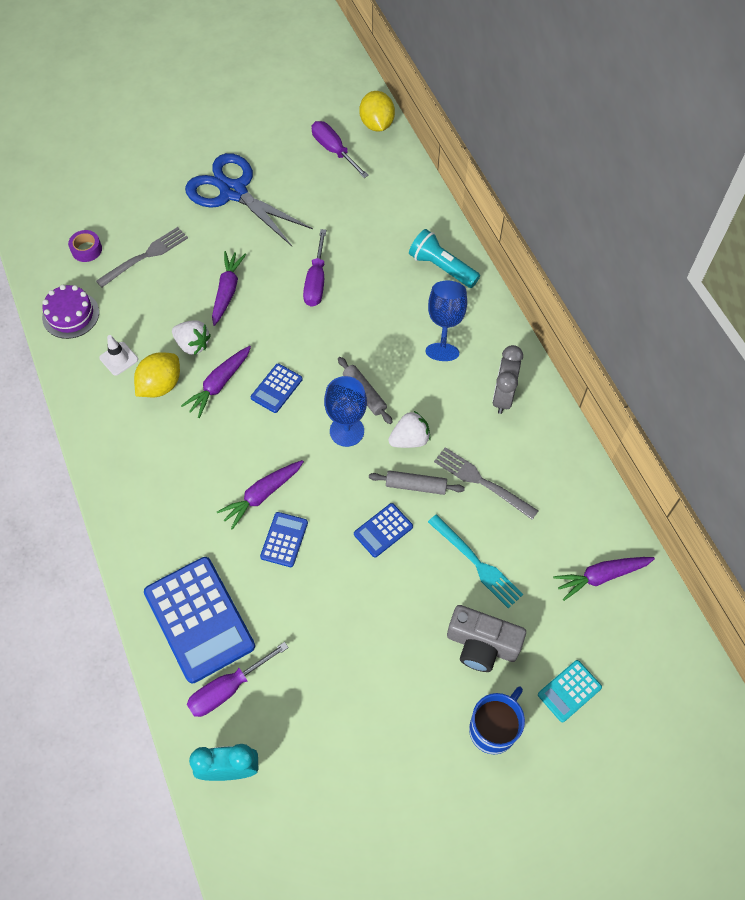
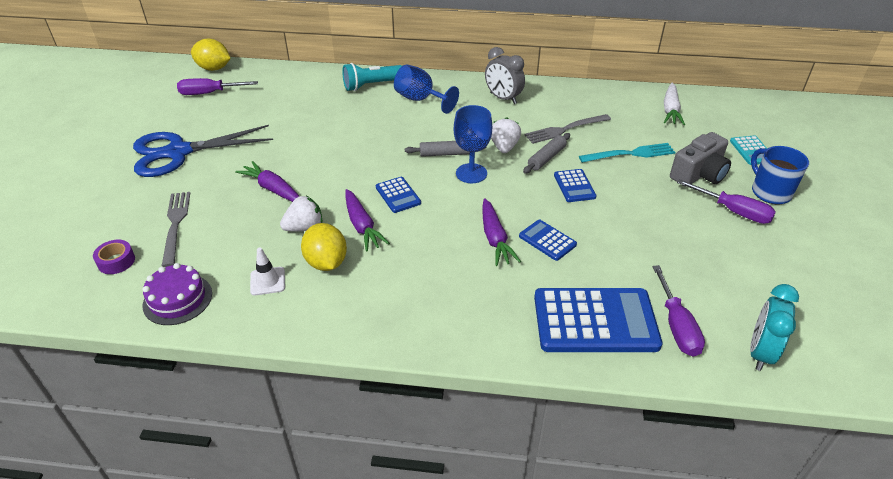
camera: 60 degrees left, 20 degrees down
purple screwdriver [303,229,326,307] -> purple screwdriver moved to [677,179,776,224]
purple carrot [553,557,655,601] -> white carrot [664,83,685,125]

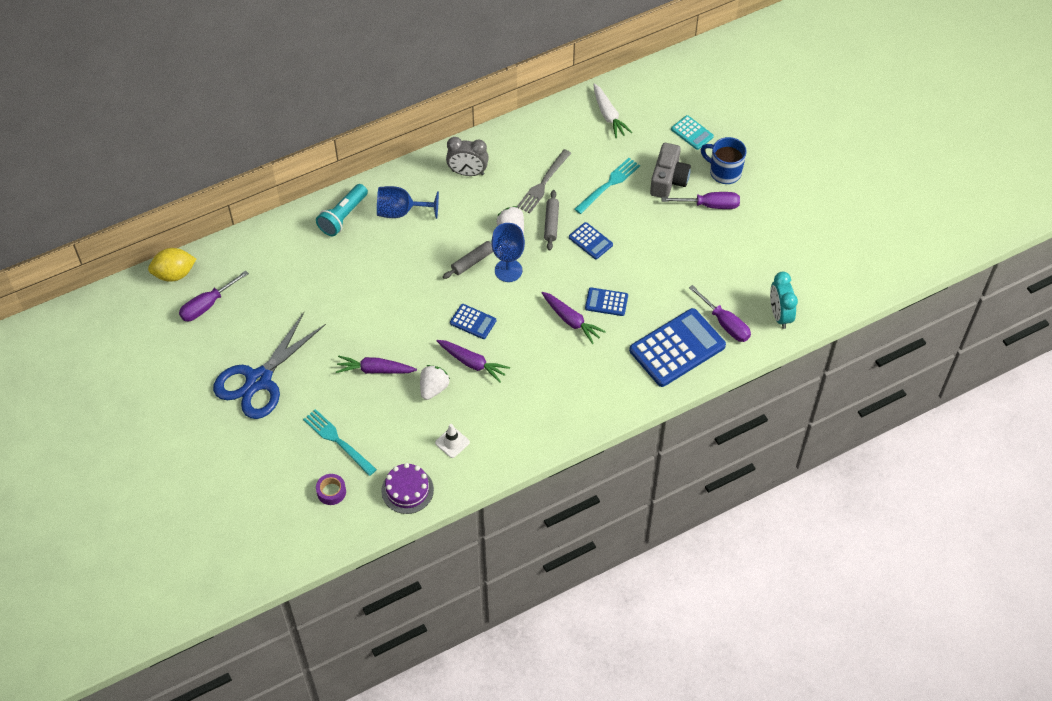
camera: 35 degrees left, 15 degrees up
grey fork [162,192,190,267] -> turquoise fork [303,409,377,476]
yellow lemon [301,223,347,271] -> none

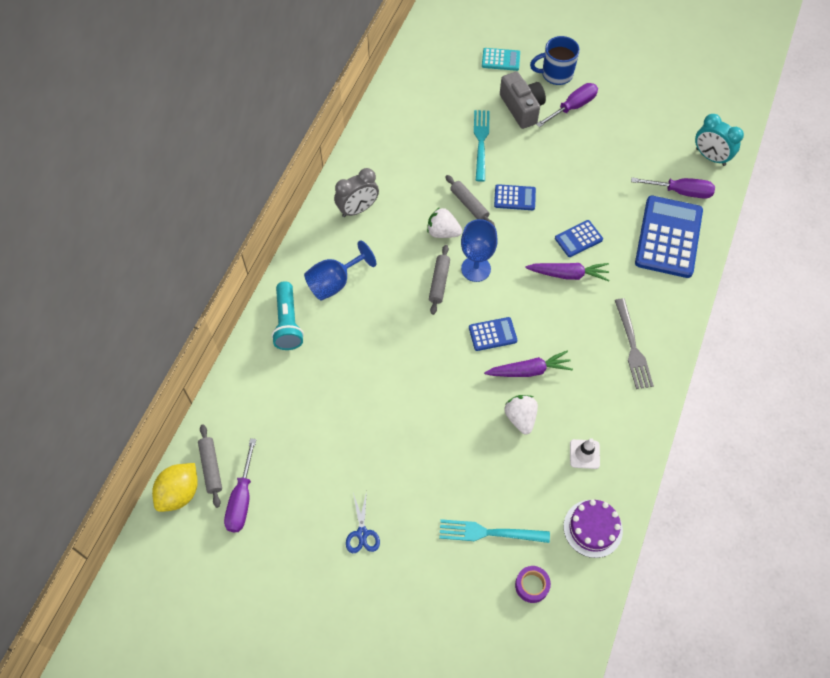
camera: 40 degrees left, 5 degrees up
blue scissors [213,312,326,419] -> blue scissors [346,491,380,553], size x0.42
purple carrot [336,355,417,374] -> none
grey fork [517,149,571,214] -> grey fork moved to [615,298,654,389]
white carrot [593,84,632,139] -> none
none -> grey rolling pin [198,424,222,508]

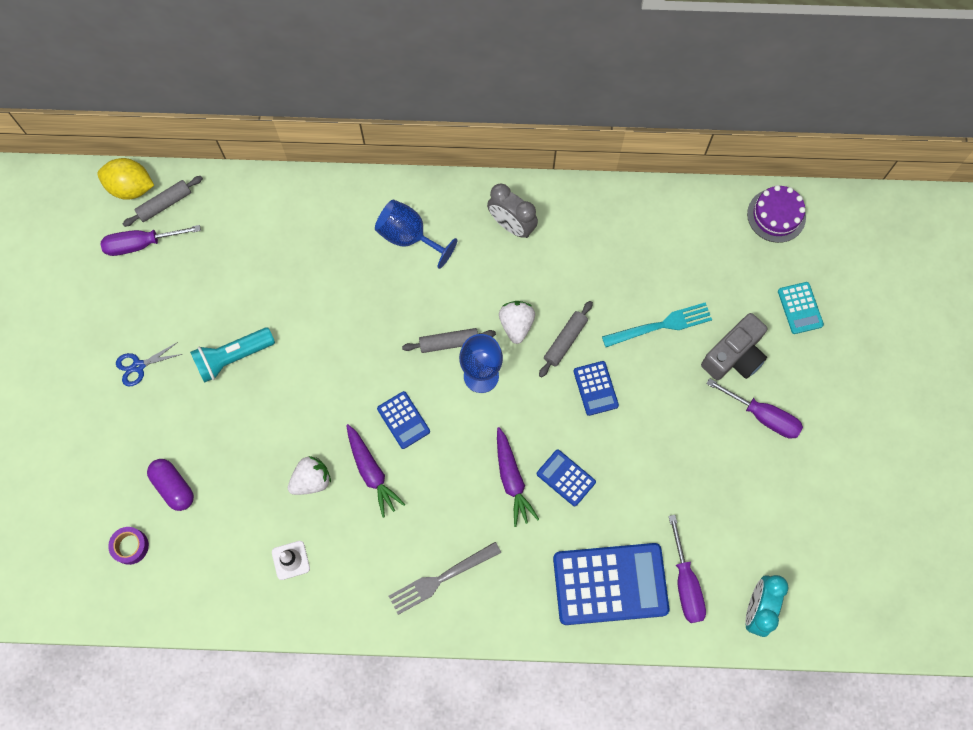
camera: 70 degrees right, 10 degrees up
turquoise flashlight [271,281,304,350] -> turquoise flashlight moved to [190,327,275,383]
turquoise fork [439,519,550,543] -> purple capsule [147,459,194,511]
blue mug [530,36,580,85] -> none
purple cake [564,499,623,558] -> purple cake moved to [747,185,806,243]

